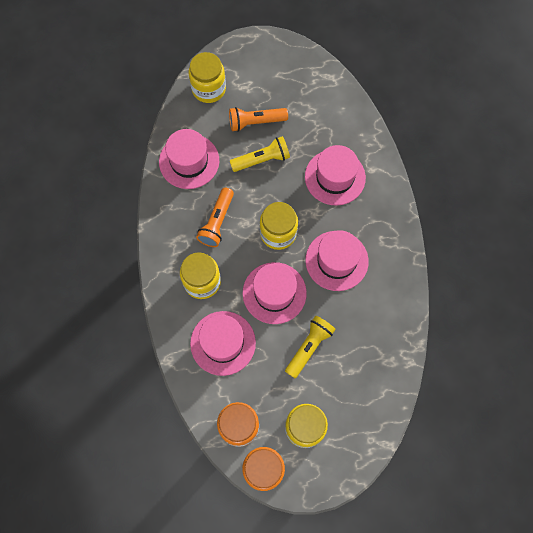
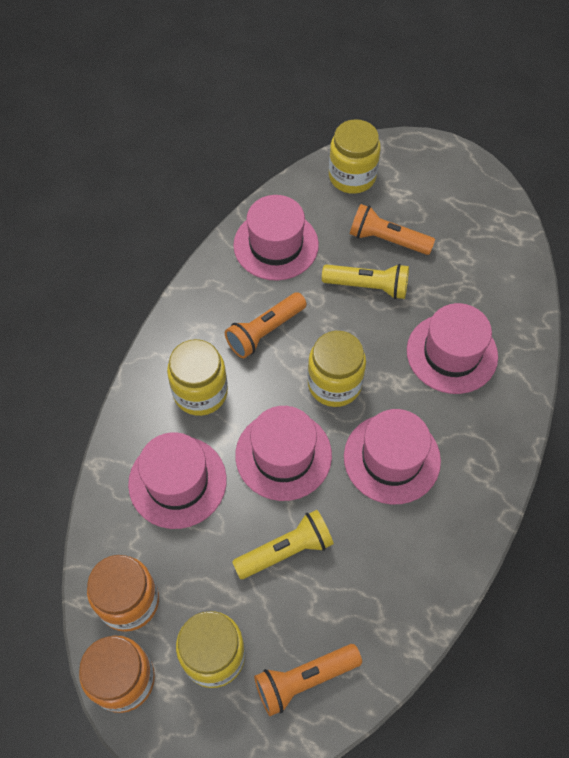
camera: 30 degrees right, 10 degrees down
none -> orange flashlight [254,644,362,716]

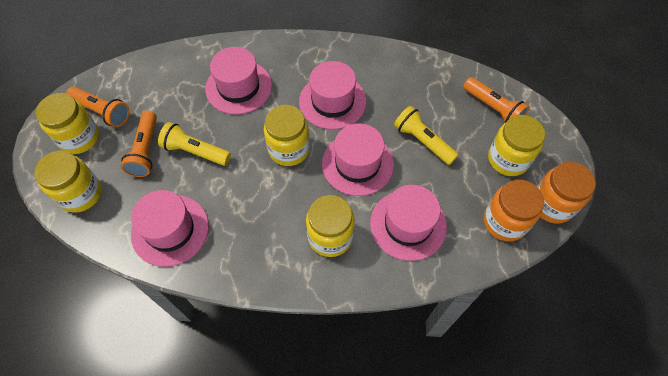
camera: 110 degrees left, 0 degrees up
orange flashlight [225,292,307,358] -> orange flashlight moved to [66,87,130,127]
yellow flashlight [322,264,409,299] -> yellow flashlight turned 60 degrees counterclockwise [158,122,231,166]
none -> yellow jar [36,93,99,154]

